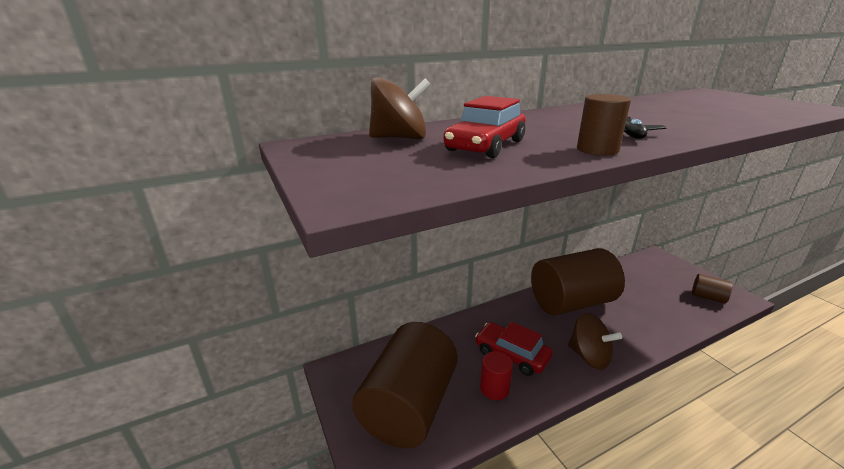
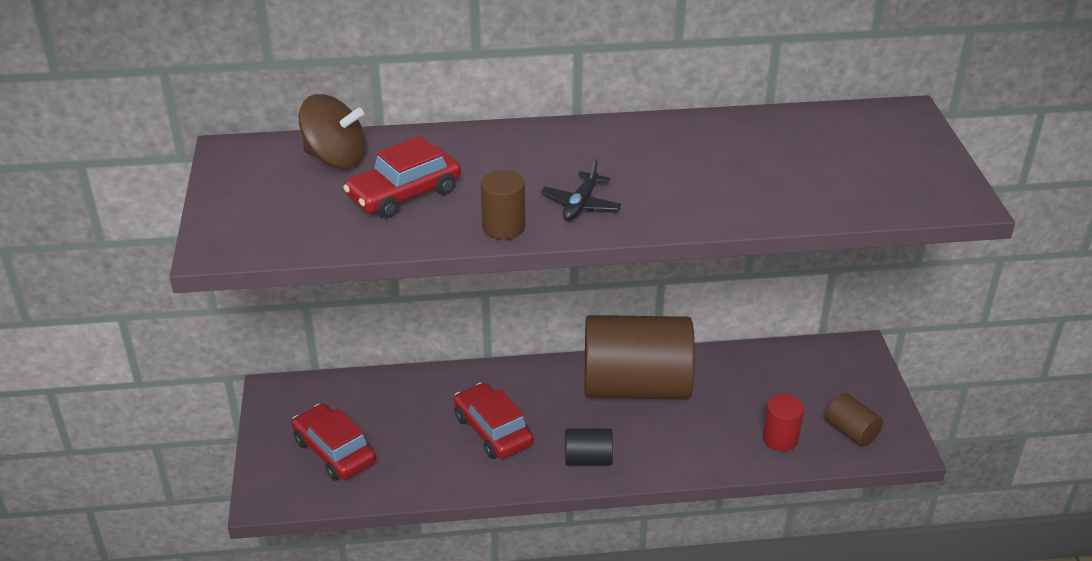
camera: 20 degrees right, 10 degrees up
brown cylinder [352,322,458,448] -> red car [291,404,376,481]
red cylinder [480,351,513,400] -> red cylinder moved to [763,394,804,451]
brown spinning top [568,313,622,370] -> black cylinder [565,428,613,466]

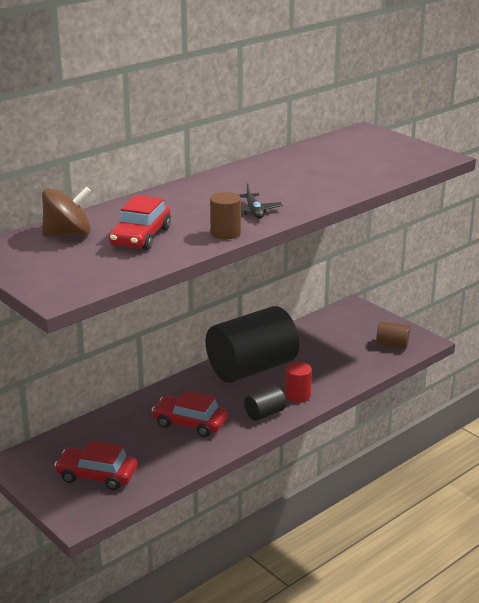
camera: 35 degrees left, 10 degrees down
brown cylinder [585,315,695,399] -> black cylinder [206,306,299,383]
red cylinder [763,394,804,451] -> red cylinder moved to [285,362,312,403]

